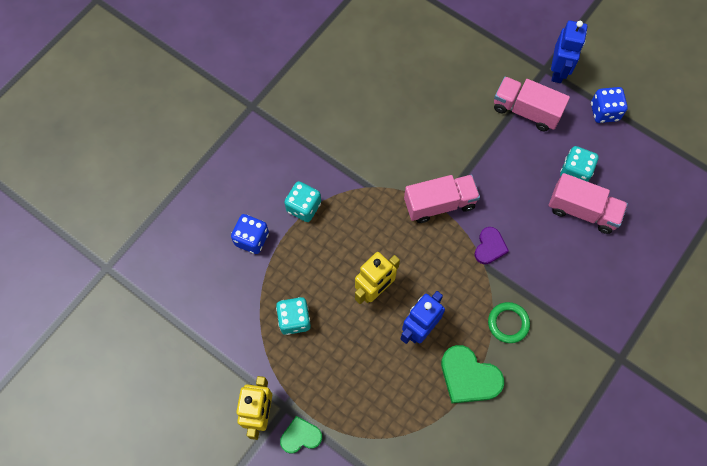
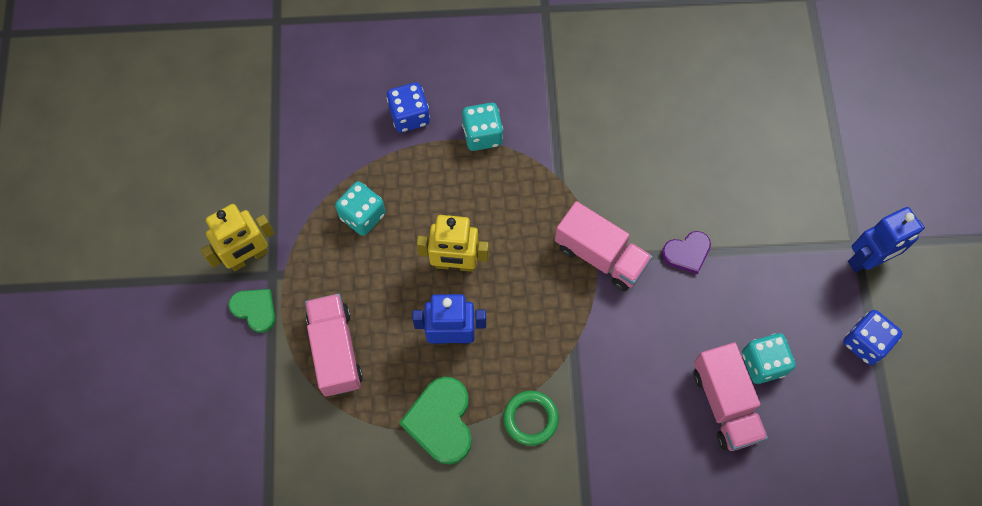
camera: 50 degrees right, 0 degrees up
purple heart [475,227,509,264] -> purple heart moved to [662,231,711,274]
pink truck [494,77,570,131] -> pink truck moved to [305,293,363,396]

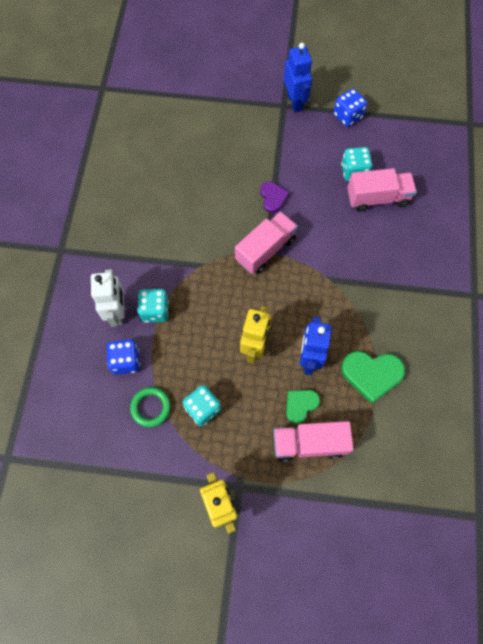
camera: 80 degrees left, 0 degrees up
green heart [228,289,275,333] -> green heart moved to [286,390,320,424]
green ring [504,391,559,446] -> green ring moved to [130,387,171,427]
none -> white robot [91,269,125,327]

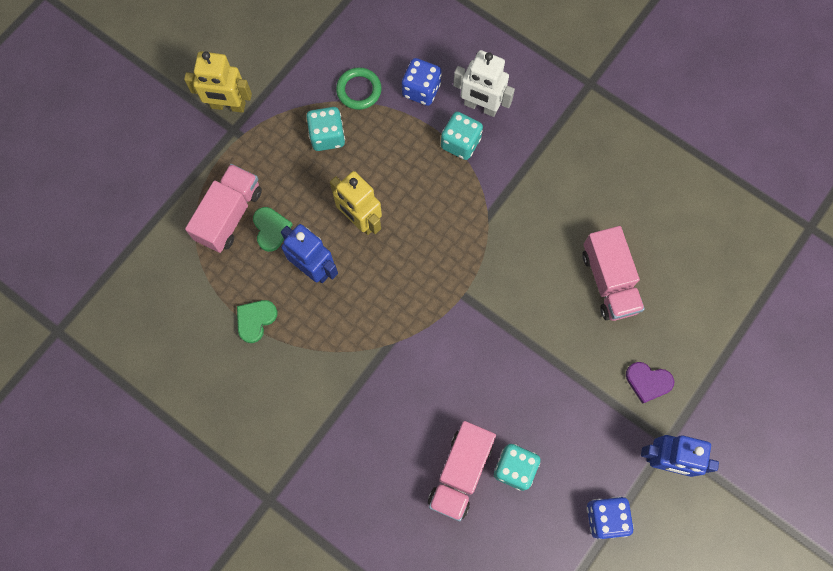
camera: 120 degrees right, 5 degrees up
pink truck [235,211,298,274] -> pink truck moved to [582,226,645,321]
purple heart [260,181,289,213] -> purple heart moved to [626,362,674,404]
green heart [341,351,405,404] -> green heart [237,300,278,343], size x0.62

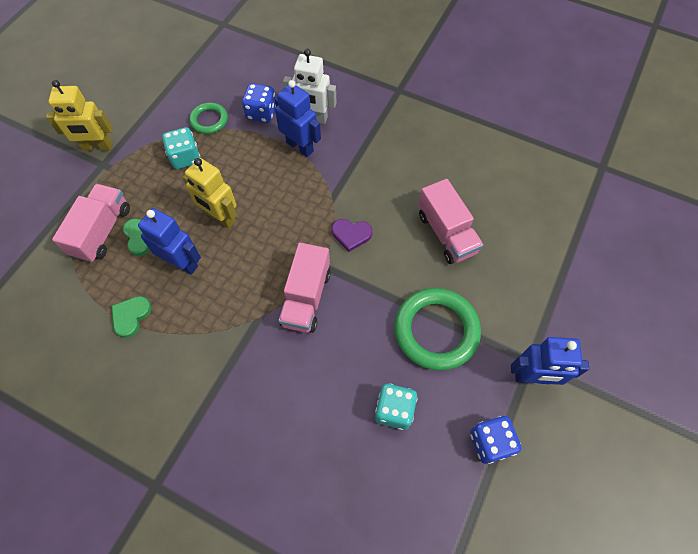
camera: 10 degrees left, 10 degrees down
pink truck [428,421,496,521] -> pink truck moved to [278,243,331,333]
turquoise dice [441,112,483,160] -> blue robot [275,80,321,157]
purple heart [626,362,674,404] -> purple heart moved to [332,219,372,252]
none -> green ring [394,288,481,371]

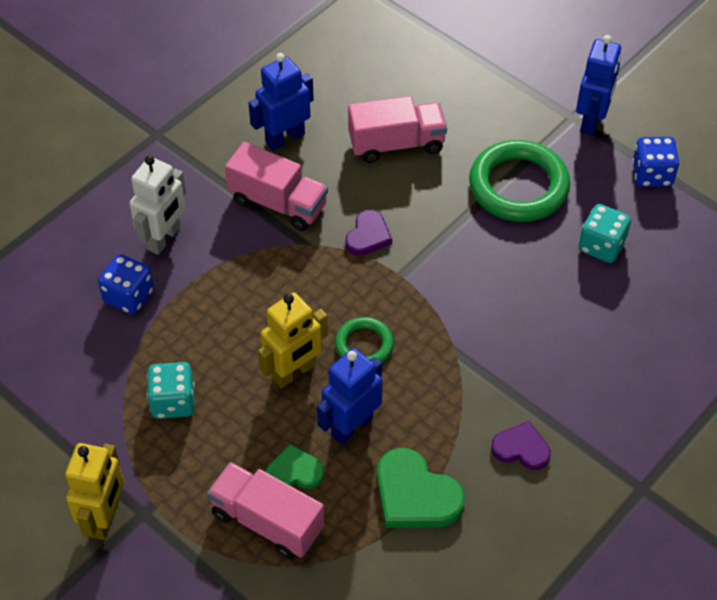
camera: 75 degrees left, 10 degrees down
green heart [111,296,152,338] -> green heart [377,448,465,528], size x1.62
green ring [189,102,228,134] -> green ring moved to [335,317,394,363]
blue robot [275,80,321,157] -> blue robot moved to [249,53,314,151]
pink truck [278,243,331,333] -> pink truck moved to [225,142,328,231]
none -> purple heart [491,421,551,470]

